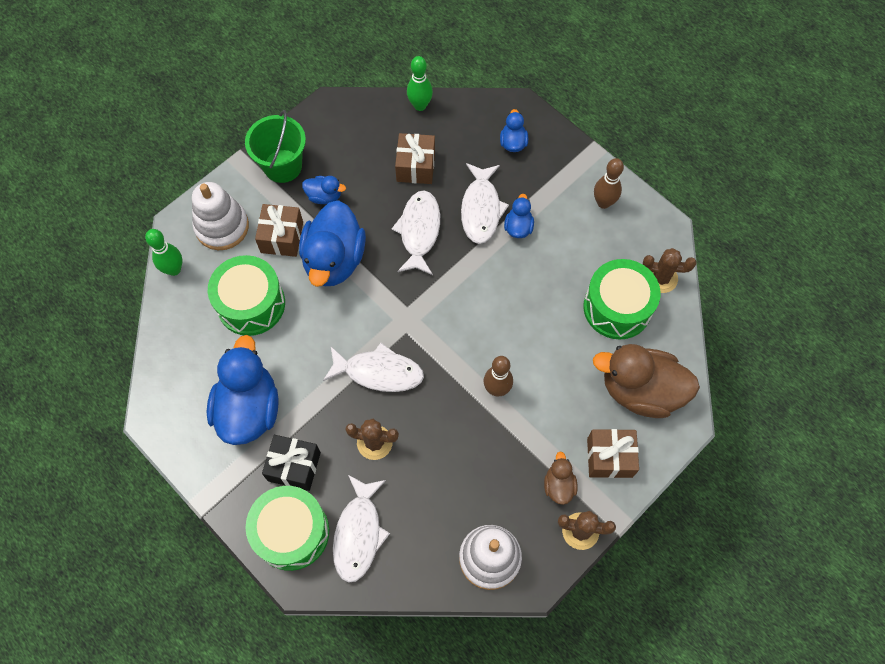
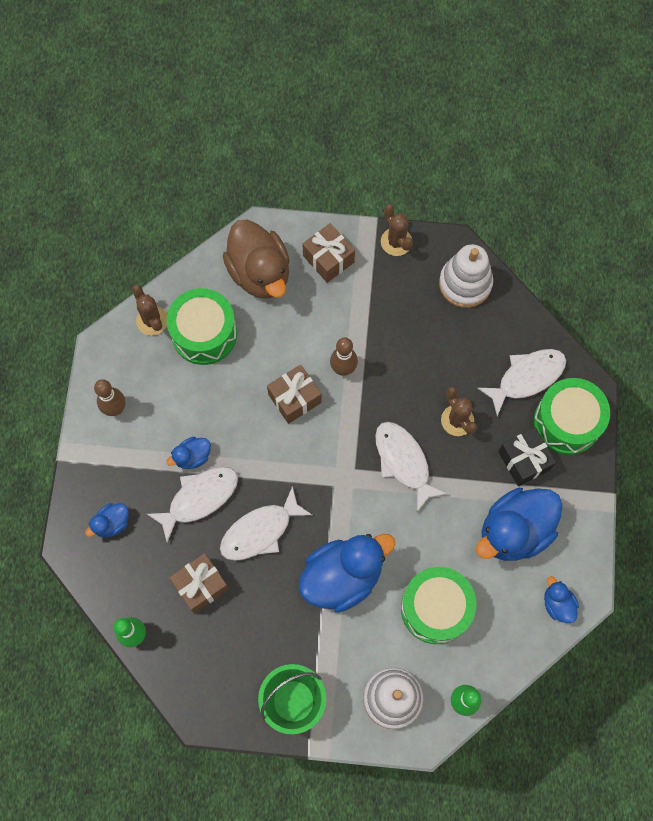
camera: 130 degrees left, 5 degrees up
brown gift [255,204,303,257] -> brown gift moved to [267,365,322,424]
blue duck [302,176,346,204] -> blue duck moved to [544,576,579,623]
brown duck [544,451,577,505] -> none

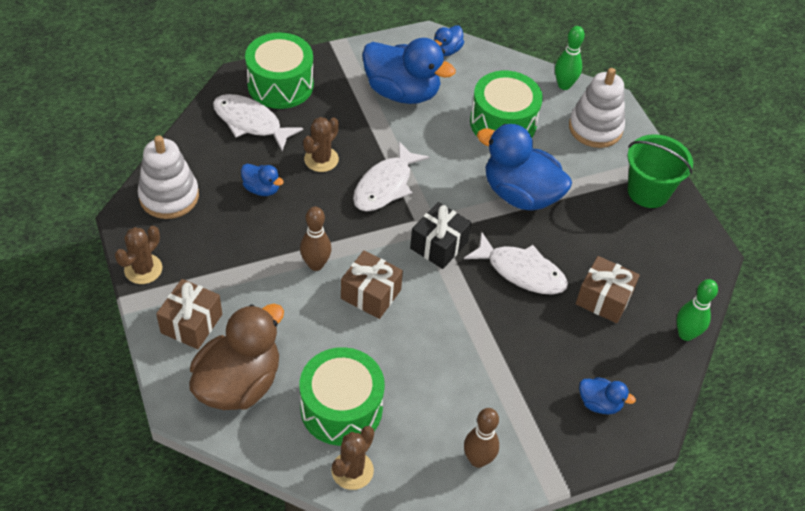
camera: 120 degrees left, 20 degrees down
white fish [147,467,238,542] -> none
blue duck [166,437,211,469] -> blue duck moved to [241,164,284,196]
black gift [498,427,556,486] -> black gift moved to [410,202,471,269]

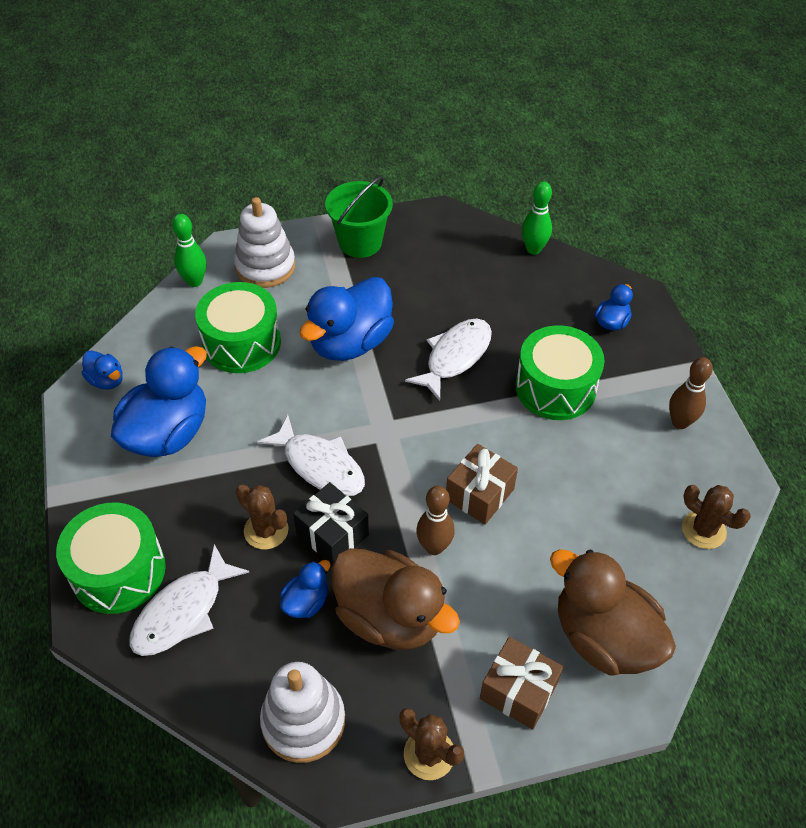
camera: 80 degrees left, 0 degrees up
green drum [300,347,385,446] -> green drum moved to [516,325,605,420]
black gift [410,202,471,269] -> black gift moved to [293,482,369,566]
brown gift [576,256,640,323] -> none
none -> brown duck [332,548,460,650]

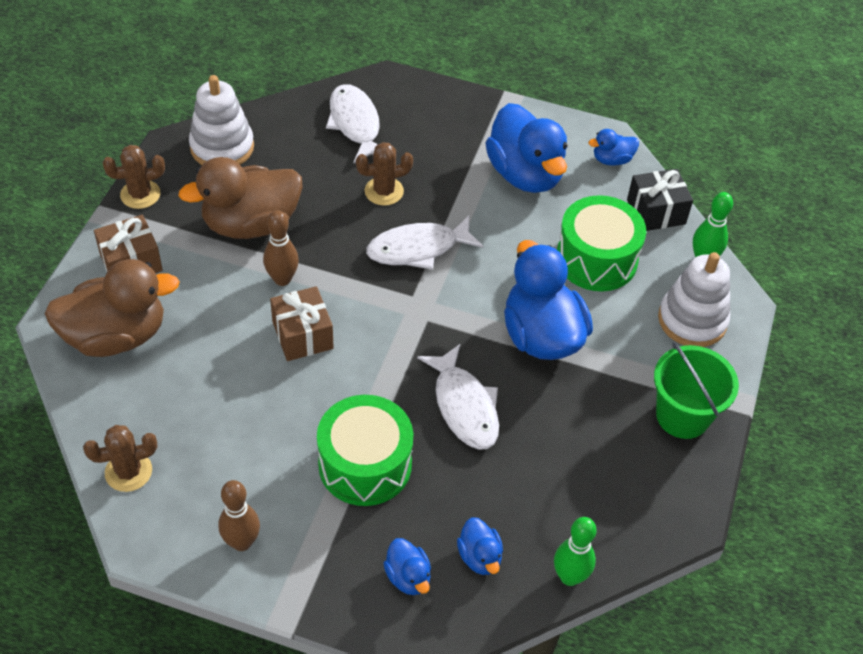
camera: 120 degrees right, 0 degrees up
green drum [56,502,166,614] -> none
blue duck [280,560,331,618] -> blue duck moved to [457,517,503,575]
black gift [293,482,369,566] -> black gift moved to [627,169,693,231]

